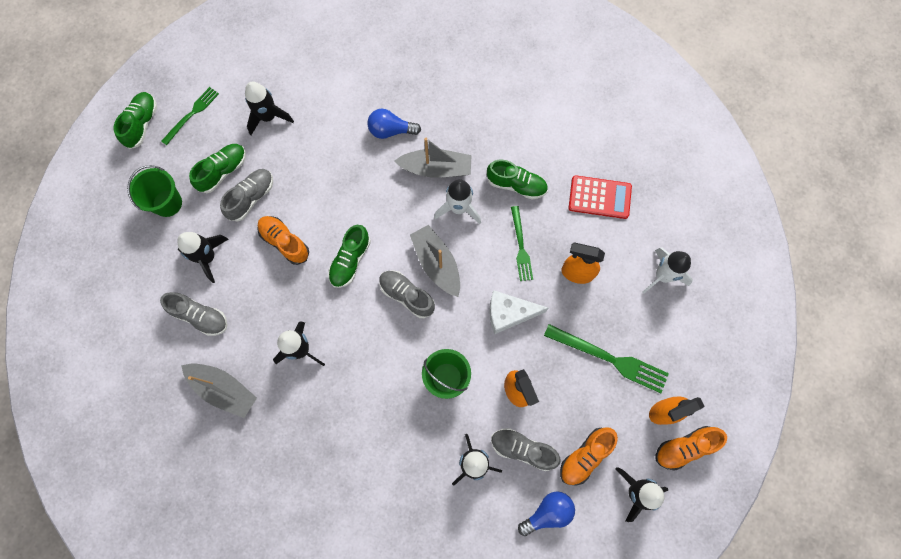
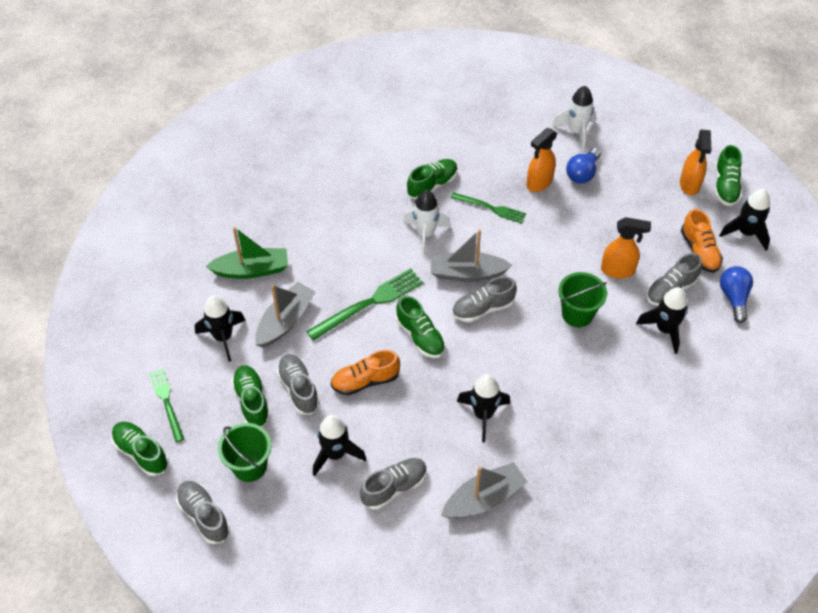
camera: 60 degrees left, 20 degrees down
blue light bulb [368,109,421,139] -> blue light bulb moved to [566,148,601,184]
grey boat [394,138,472,178] -> grey boat moved to [255,282,316,348]
white cheese [489,290,548,335] -> none
green fork [544,324,669,393] -> green fork moved to [306,268,423,341]
red calculator [569,175,632,219] -> none
orange shoe [655,426,727,471] -> green shoe [715,145,742,206]
none -> grey shoe [176,481,230,544]
none -> green boat [206,227,288,279]

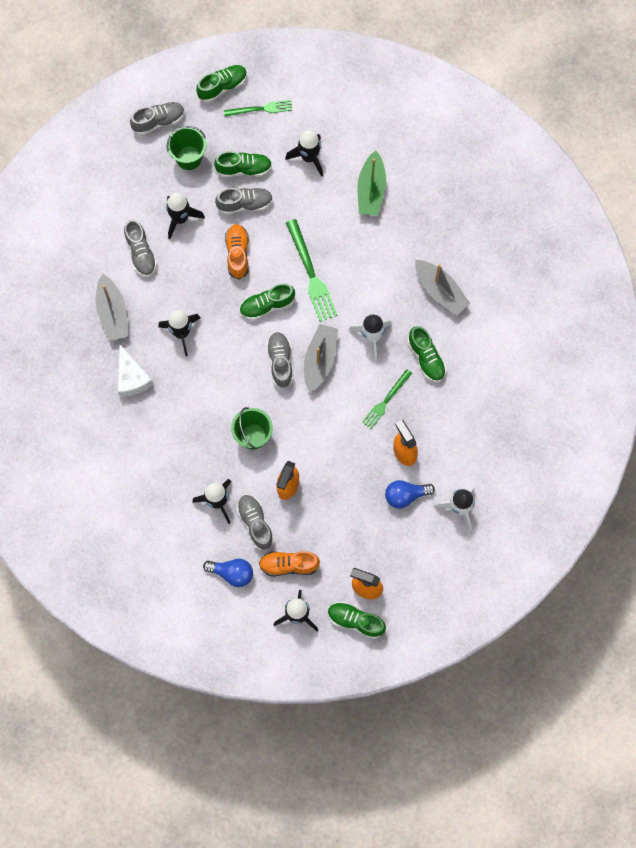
camera: 105 degrees right, 20 degrees up
grey boat [255,282,316,348] -> grey boat moved to [415,260,470,316]
blue light bulb [566,148,601,184] -> blue light bulb turned 60 degrees counterclockwise [385,480,435,509]
none -> white cheese [118,343,154,397]

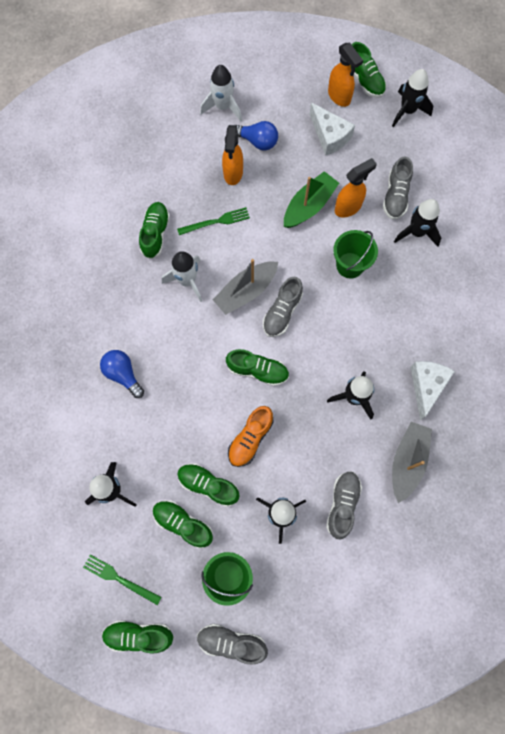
camera: 145 degrees left, 0 degrees up
blue light bulb [203,559,253,587] -> blue light bulb moved to [100,350,144,398]
grey shoe [215,187,273,214] -> green shoe [177,463,240,507]
orange shoe [259,551,320,577] -> none
green fork [286,219,337,322] -> none
green boat [357,151,386,216] -> green boat moved to [284,171,339,228]
grey boat [415,260,470,316] -> none
none -> white cheese [309,103,355,156]

